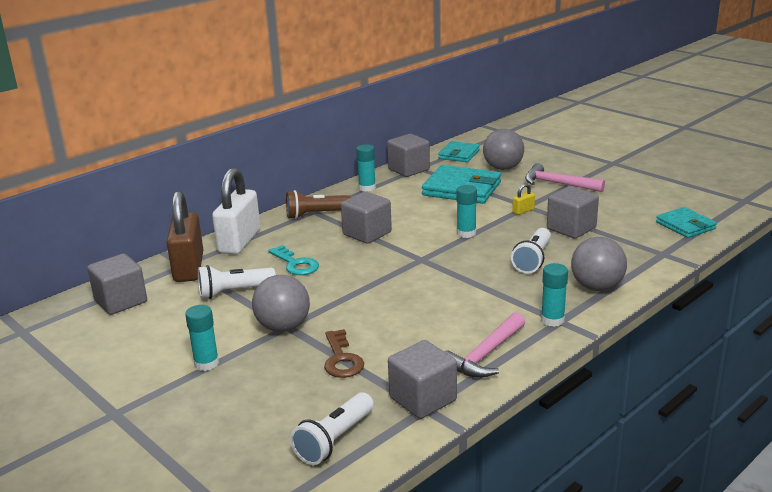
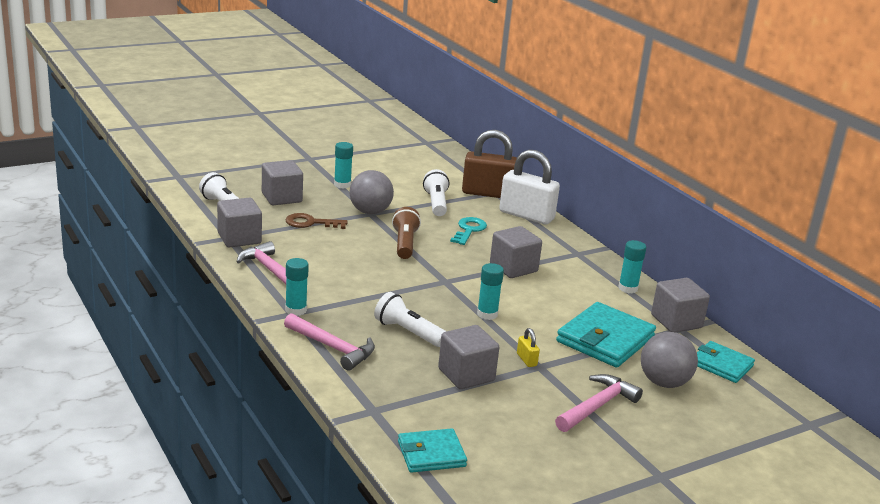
camera: 100 degrees right, 0 degrees up
grey cube [87,254,147,315] -> grey cube moved to [262,160,303,205]
turquoise key [268,245,319,275] -> turquoise key turned 135 degrees clockwise [450,217,487,245]
brown flashlight [286,190,351,219] -> brown flashlight moved to [392,207,421,259]
grey ball [571,237,627,291] -> pink hammer [284,313,375,371]

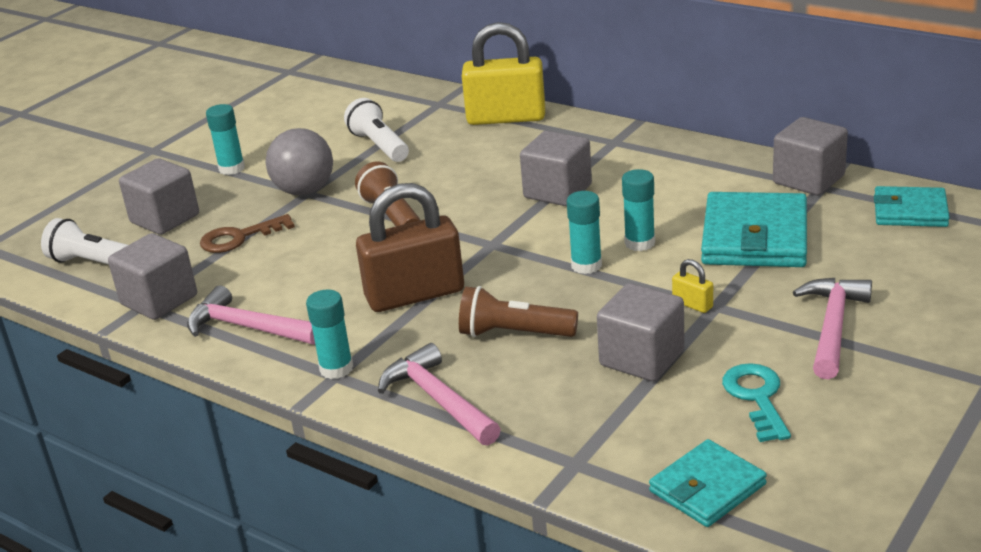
camera: 20 degrees left, 5 degrees up
pink hammer [284,313,375,371] -> pink hammer turned 135 degrees counterclockwise [378,343,501,446]
white flashlight [374,292,446,347] -> brown flashlight [459,286,578,337]
turquoise key [450,217,487,245] -> turquoise key moved to [722,363,791,442]
brown padlock [462,130,517,198] -> brown padlock moved to [356,183,464,312]
white padlock [499,150,560,225] -> yellow padlock [462,22,545,125]
turquoise glue stick [618,240,646,293] -> turquoise glue stick moved to [622,169,655,251]
grey ball [641,332,698,388] -> none

